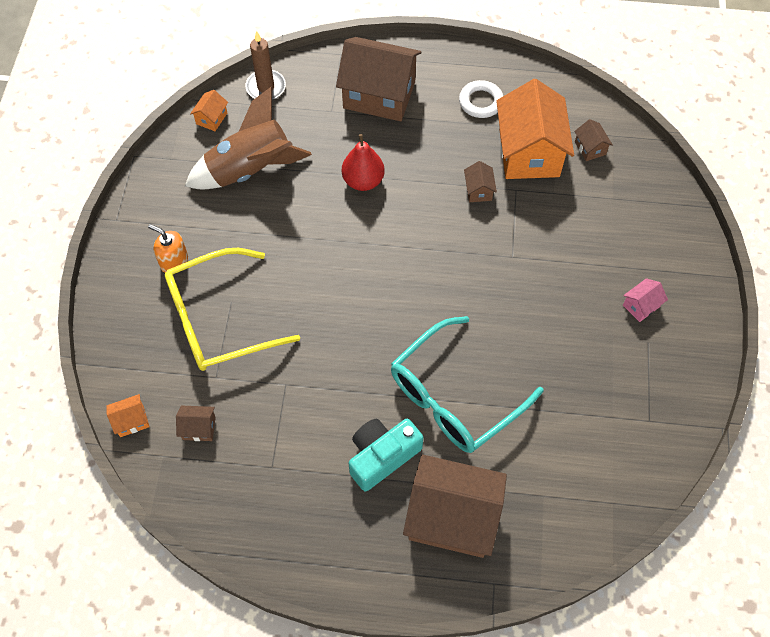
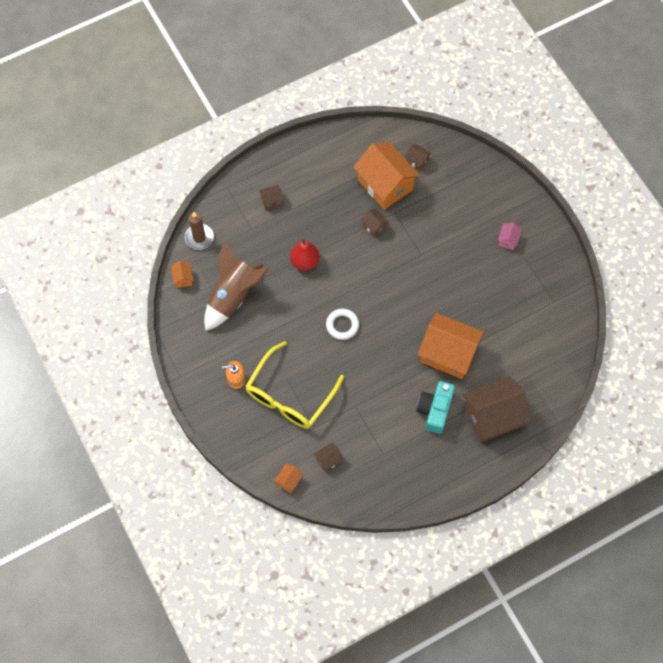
camera: 35 degrees left, 5 degrees up
brown house [336,37,422,121] -> brown house [259,185,284,210], size x0.42
turquoise glasses [391,316,543,453] -> orange house [418,313,484,379]
white ring [459,80,503,118] -> white ring moved to [326,309,359,340]

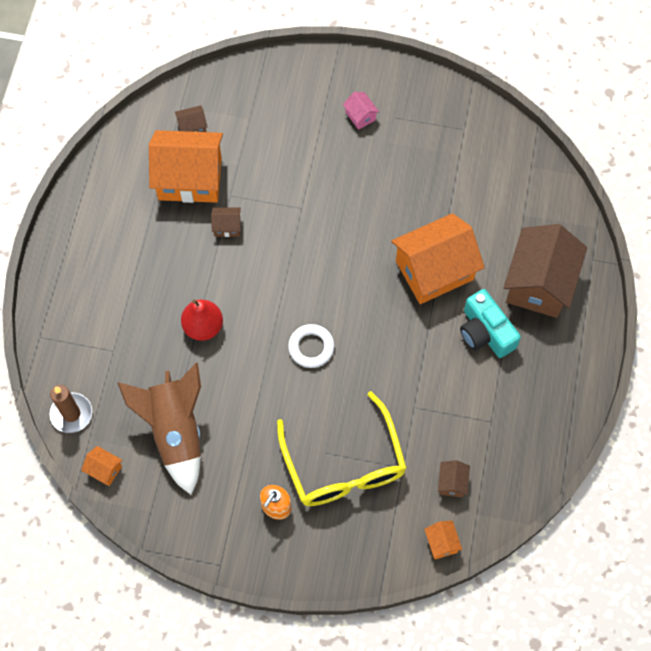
camera: 50 degrees left, 0 degrees up
brown house [259,185,284,210] -> none

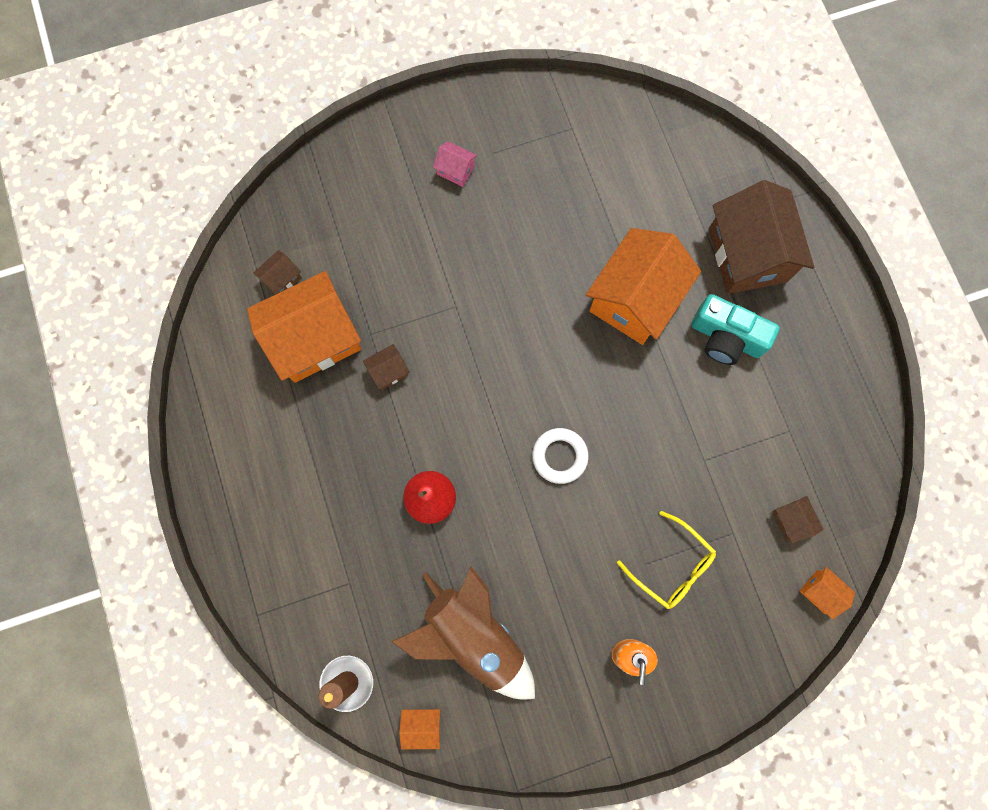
camera: 30 degrees left, 10 degrees up
yellow glasses [277,391,407,506] -> yellow glasses [617,511,716,609], size x0.57

